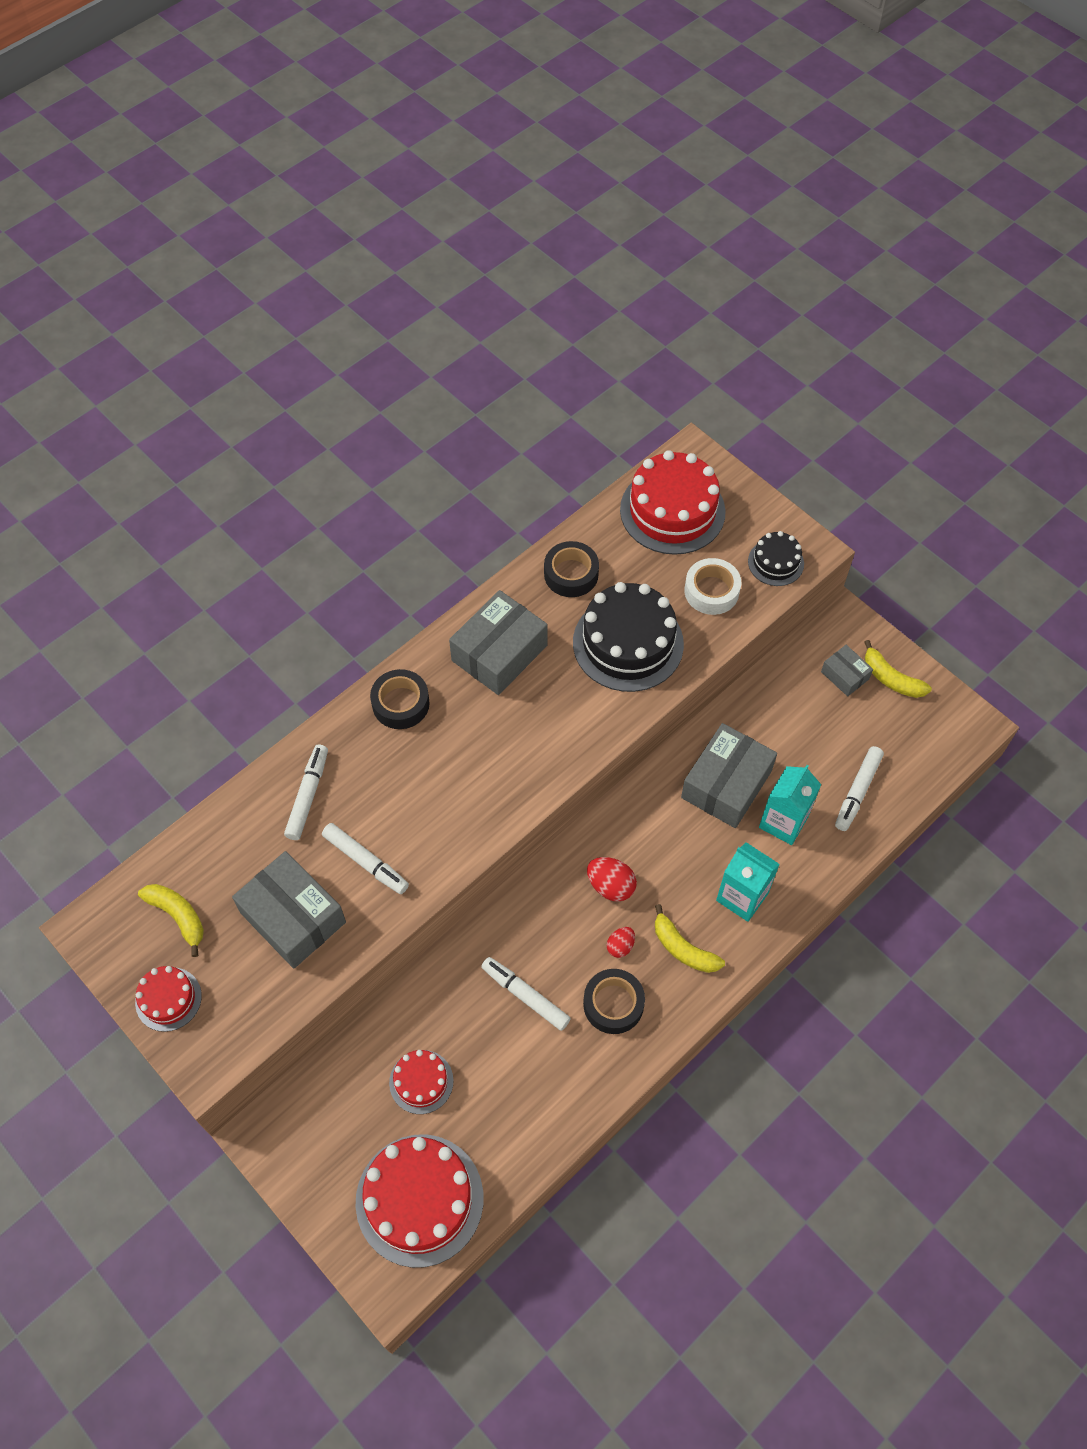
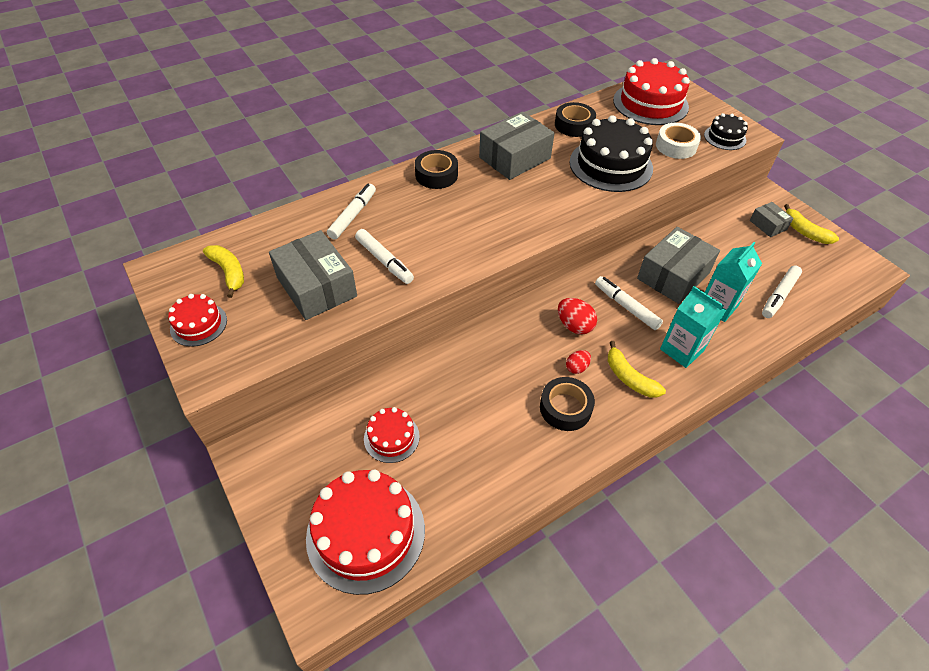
camera: 10 degrees right, 10 degrees down
white marker [481,957,571,1031] -> white marker moved to [595,276,663,330]

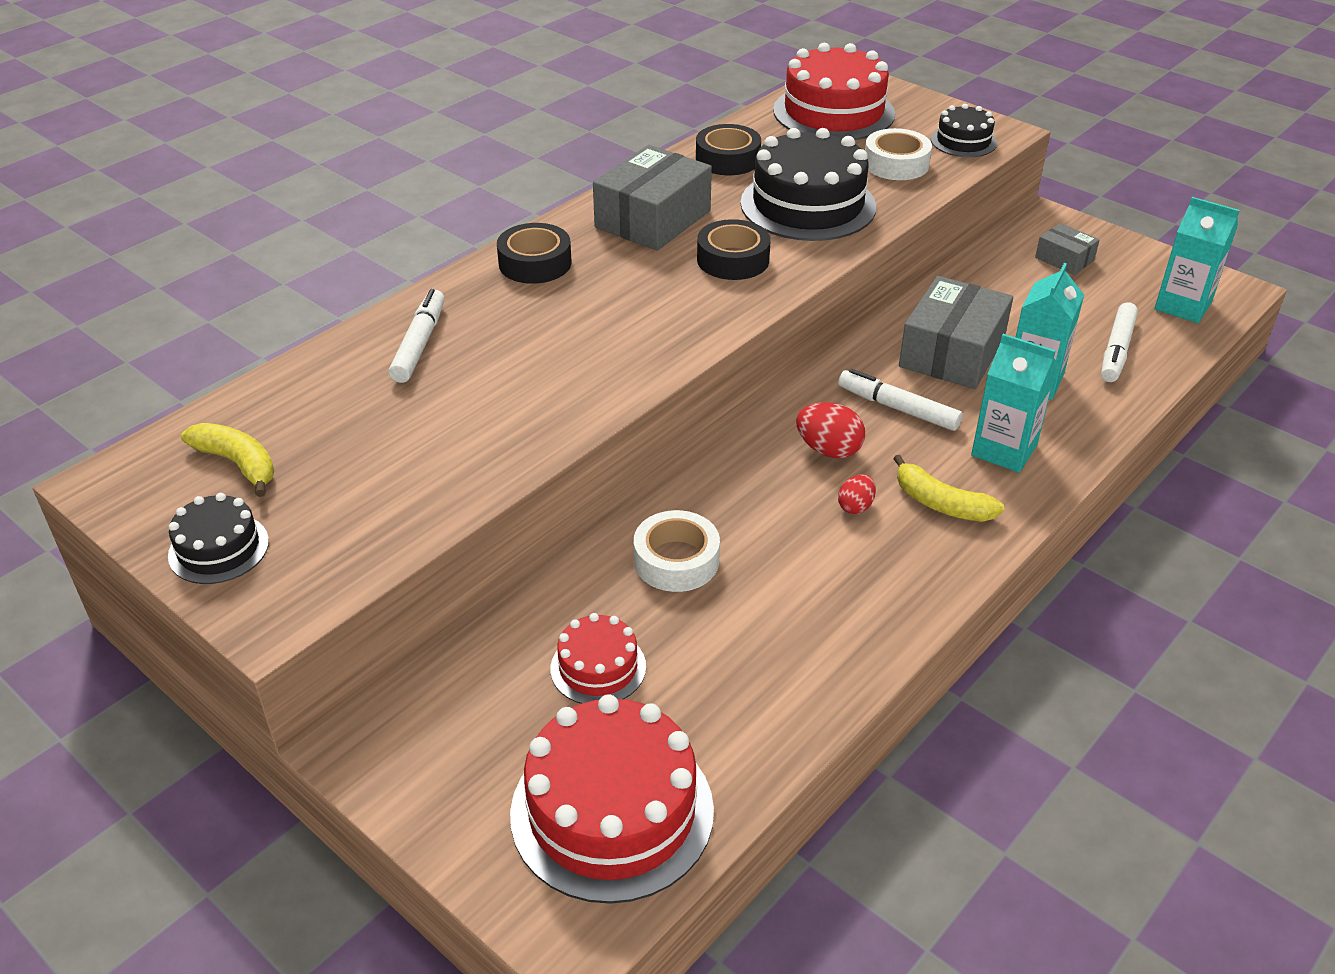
camera: 15 degrees left, 10 degrees down
red cake [168,294,227,347] -> black cake [168,493,269,584]
grey box [269,230,357,320] -> none
white marker [355,229,414,284] -> none
black tape [540,377,595,431] -> black tape moved to [697,219,771,280]
yellow banana [784,204,839,244] -> none
none -> white tape [634,510,720,592]
none -> turquoise carton [1154,197,1240,323]

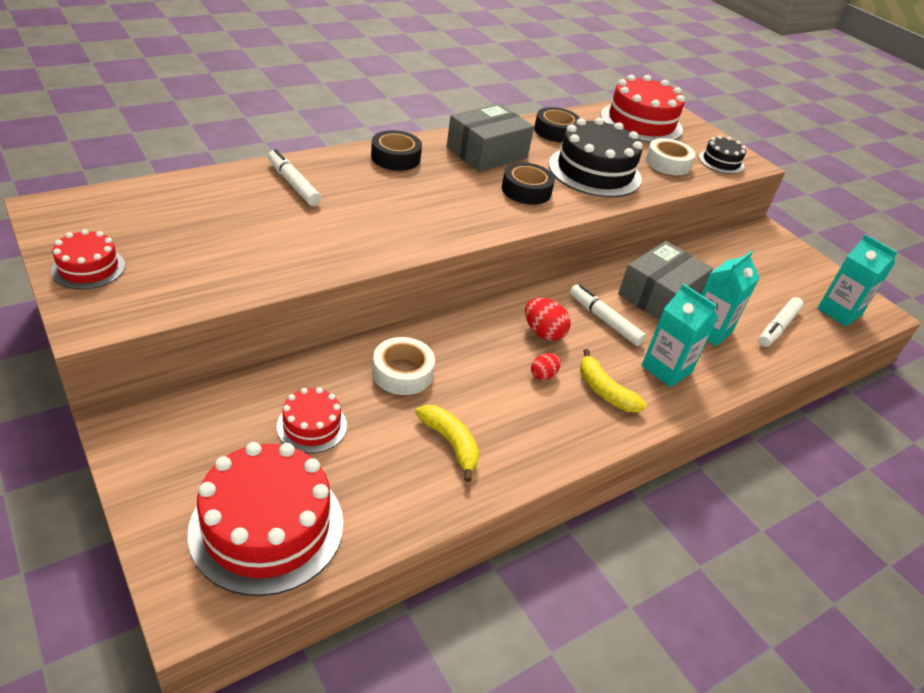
camera: 10 degrees right, 0 degrees up
black cake [168,493,269,584] -> red cake [51,229,125,289]
yellow banana [181,423,274,497] -> yellow banana moved to [415,405,480,482]
white marker [389,289,445,383] -> white marker turned 60 degrees counterclockwise [268,149,321,206]
grey box [1035,223,1099,275] -> none

